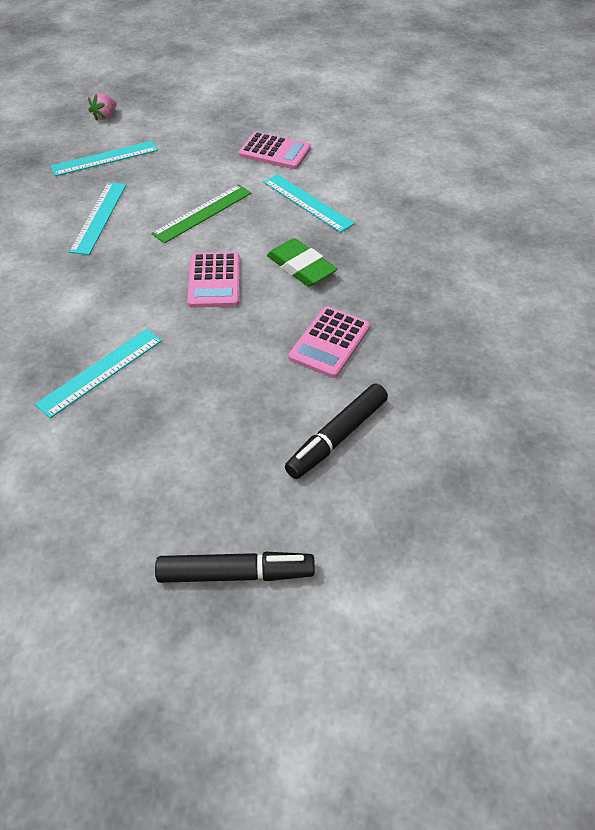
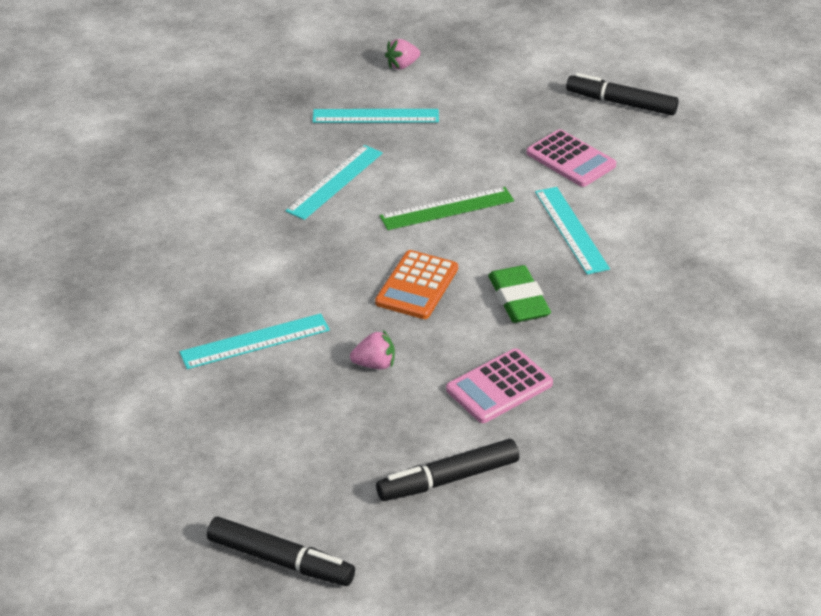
camera: 25 degrees right, 10 degrees down
pink calculator [187,252,240,308] -> orange calculator [375,250,458,319]
none -> pink strawberry [350,330,395,369]
none -> black marker [566,73,679,115]

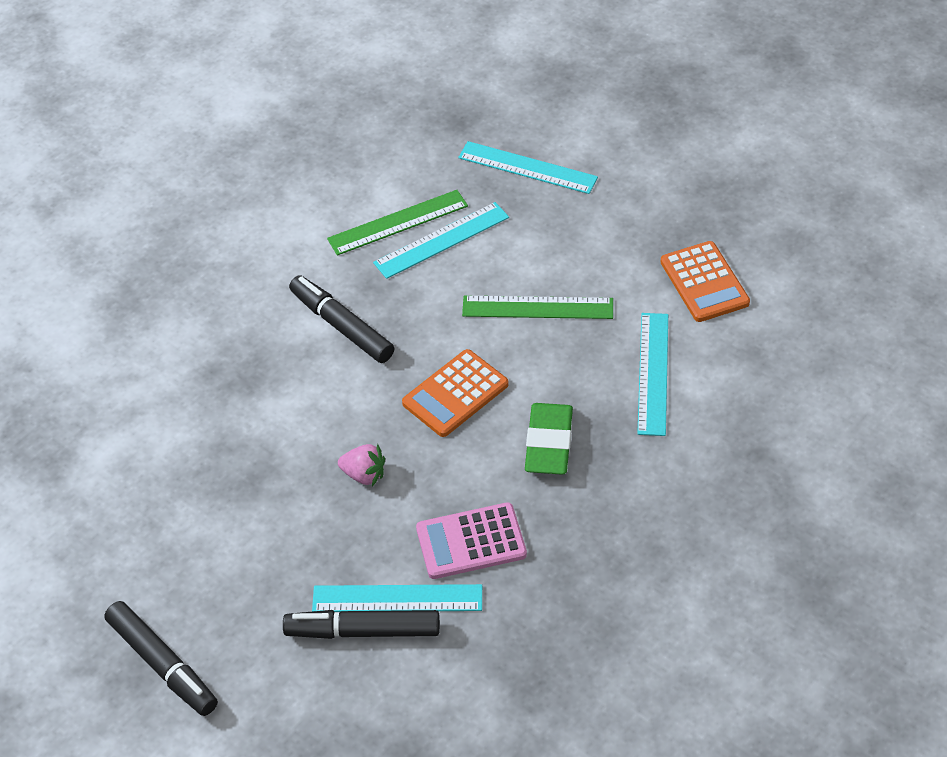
camera: 25 degrees right, 10 degrees up
turquoise ruler [179,313,330,369] -> turquoise ruler moved to [312,584,482,612]
pink strawberry [385,39,420,69] -> none
pink calculator [526,129,616,187] -> orange calculator [661,241,750,322]
black marker [566,73,679,115] -> black marker moved to [289,275,394,363]
none -> green ruler [327,190,468,256]

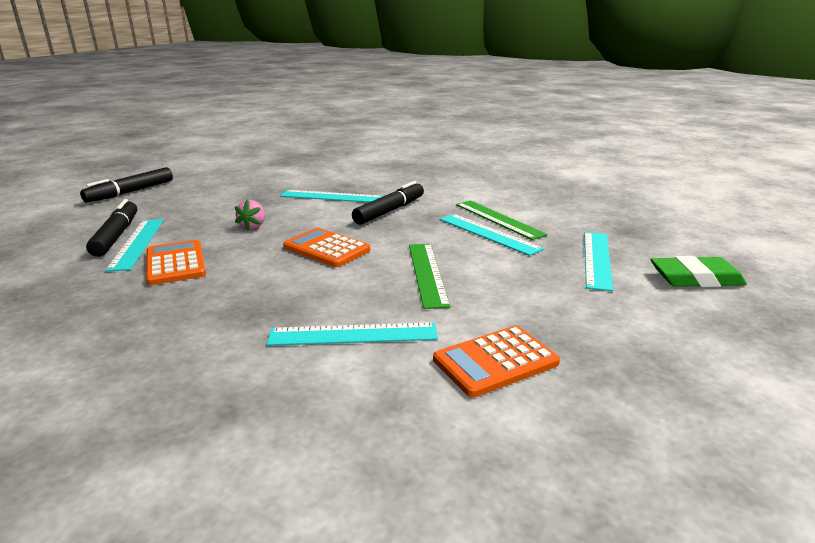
camera: 80 degrees right, 25 degrees down
pink calculator [416,502,527,579] -> orange calculator [146,240,206,285]
green eraser [525,403,573,475] -> green eraser moved to [650,256,747,287]
none -> turquoise ruler [280,190,383,202]

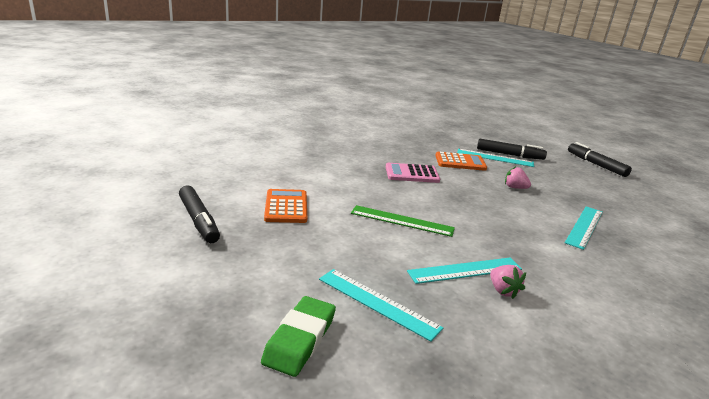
camera: 110 degrees right, 0 degrees up
turquoise ruler [267,322,438,346] -> none
orange calculator [283,228,370,267] -> none
black marker [352,181,424,225] -> black marker moved to [179,186,220,243]
green ruler [456,200,547,240] -> pink strawberry [490,265,526,299]
none -> pink calculator [386,163,440,183]

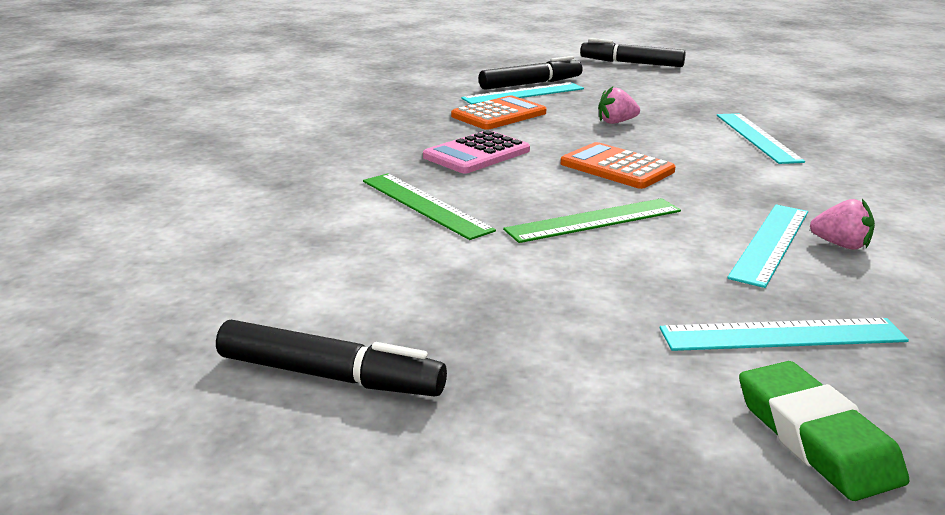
camera: 40 degrees left, 0 degrees up
orange calculator [264,189,307,223] -> orange calculator moved to [561,142,676,189]
none -> green ruler [363,173,496,240]

